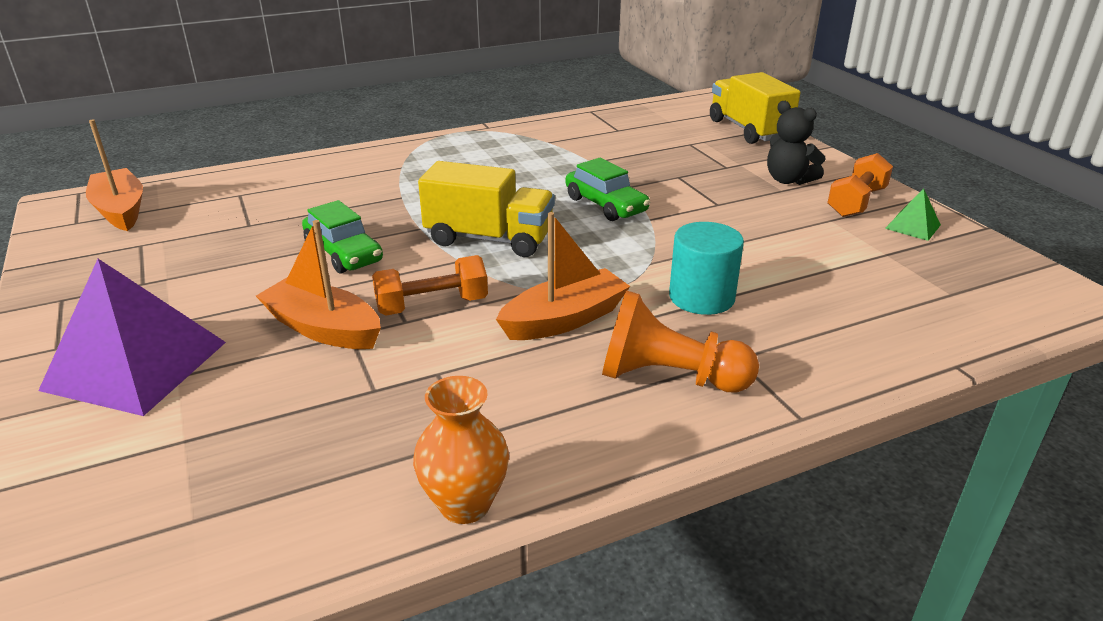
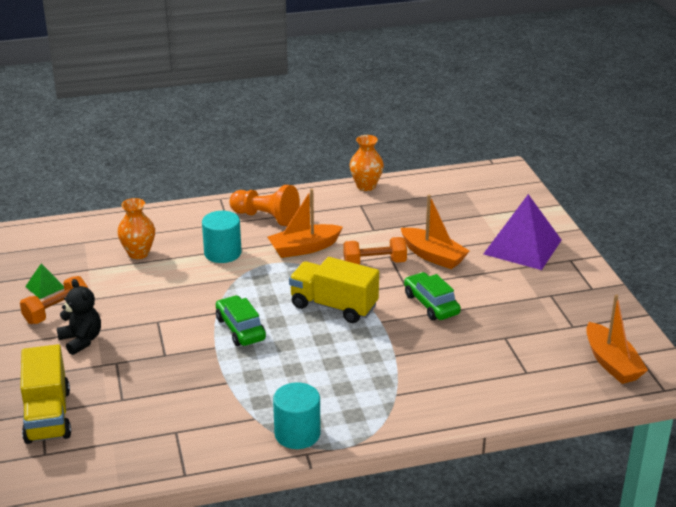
camera: 170 degrees left, 0 degrees up
none -> orange vase [117,198,155,259]
none -> turquoise cylinder [273,383,321,449]

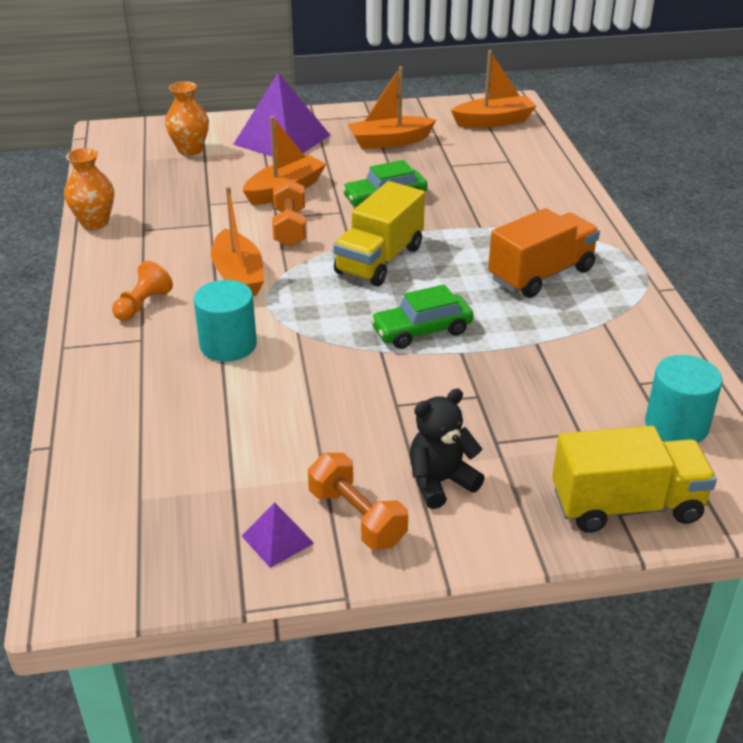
camera: 85 degrees left, 5 degrees up
green pyramid [25,263,64,299] -> purple pyramid [242,503,314,568]
orange vase [117,198,155,259] -> orange vase moved to [165,81,209,156]
orange pawn [229,185,300,226] -> orange pawn [112,261,173,321], size x0.63
turquoise cylinder [273,383,321,449] -> turquoise cylinder moved to [645,355,723,443]
none -> orange boat [348,67,436,149]
none -> orange truck [488,208,600,298]

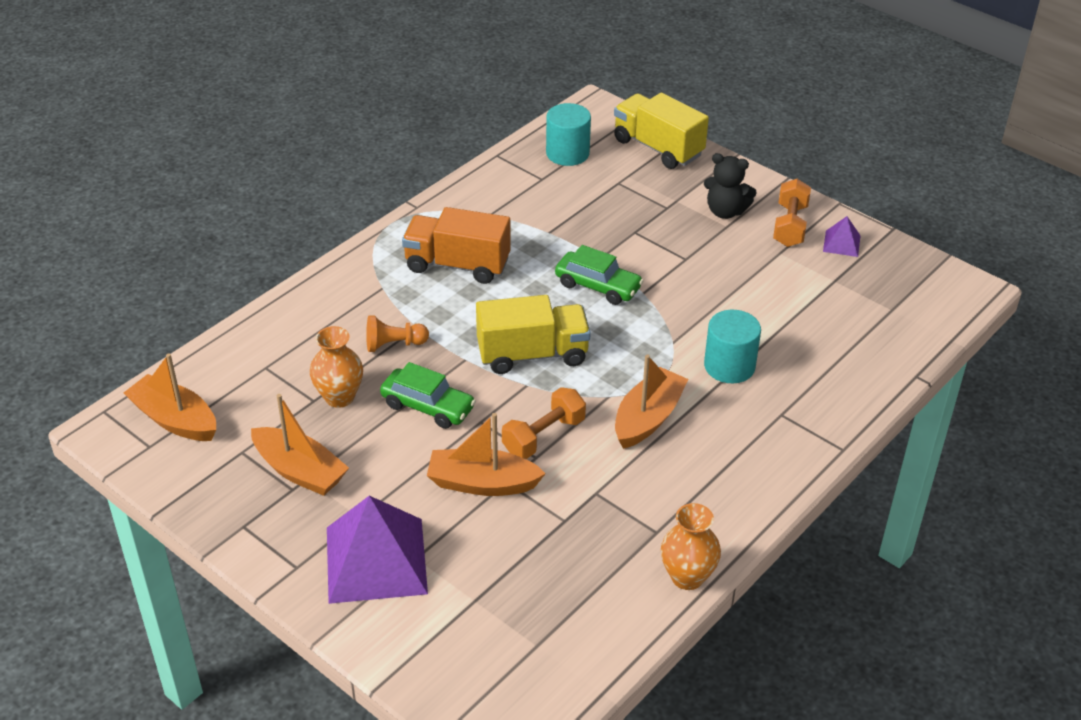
camera: 130 degrees left, 5 degrees up
orange pawn [112,261,173,321] -> orange pawn moved to [366,315,429,352]
orange vase [165,81,209,156] -> orange vase moved to [310,326,363,408]

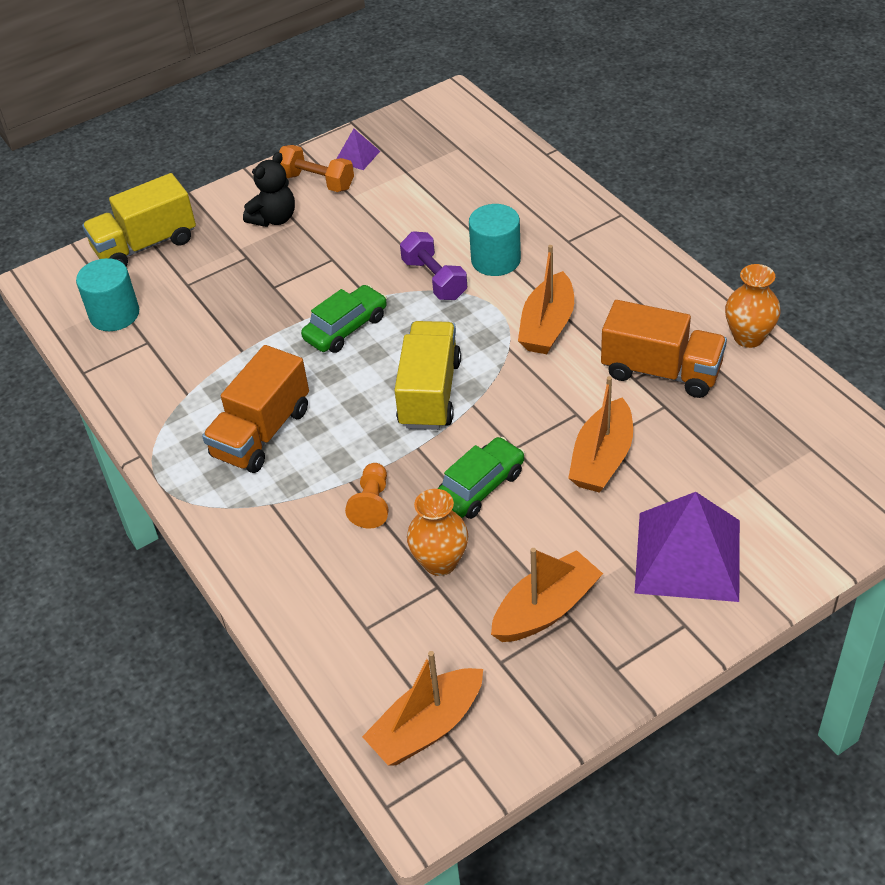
camera: 70 degrees left, 5 degrees up
orange dumbbell [502,387,586,459] -> none
orange boat [615,354,689,449] -> orange boat turned 120 degrees counterclockwise [518,245,574,354]
none -> purple dumbbell [400,231,467,300]
none -> orange truck [601,300,727,398]

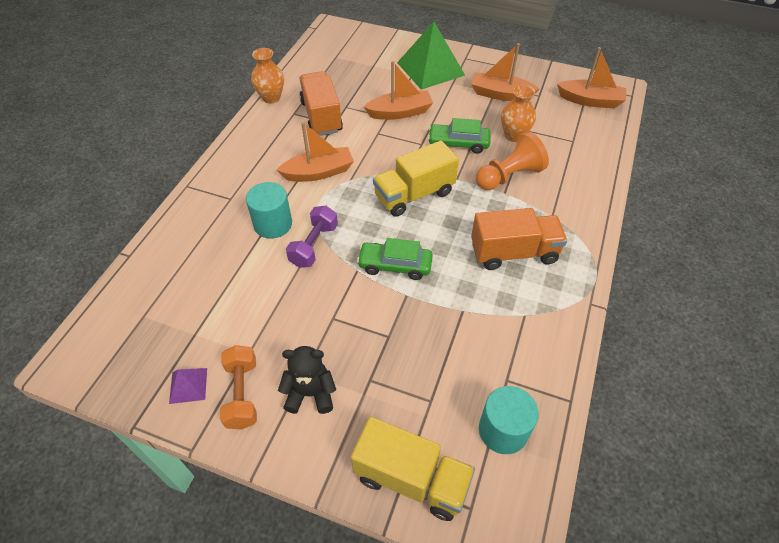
camera: 130 degrees left, 5 degrees up
orange pawn [345,463,389,529] -> orange pawn [476,132,549,190], size x1.60
purple pyramid [635,492,740,602] -> green pyramid [397,22,465,90]

